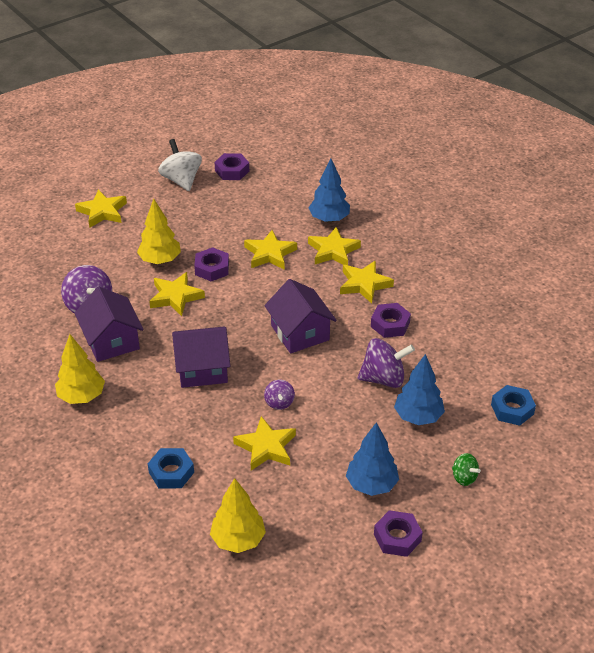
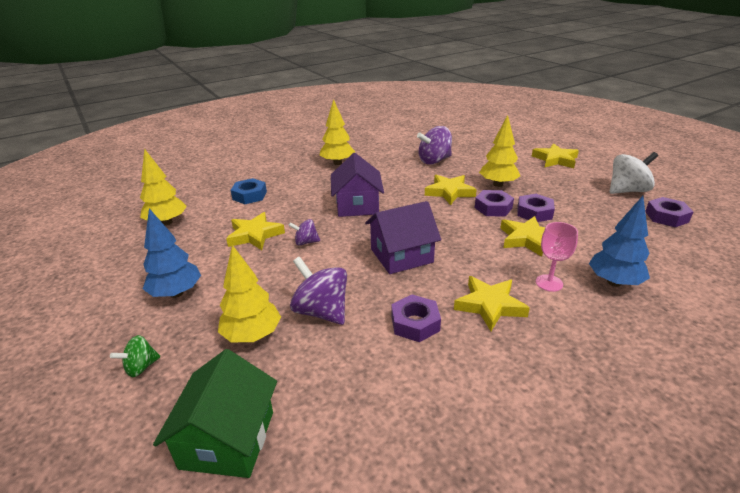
camera: 95 degrees right, 10 degrees down
purple house [75,287,144,362] -> none
yellow star [308,227,361,265] -> pink goblet [536,222,578,292]
purple spinning top [358,338,415,388] -> purple spinning top turned 135 degrees clockwise [290,257,347,325]
purple nut [374,510,423,557] -> purple nut moved to [517,194,555,222]
blue tree [394,354,445,425] -> yellow tree [218,245,281,342]
blue nut [491,385,536,426] -> green house [153,349,277,478]

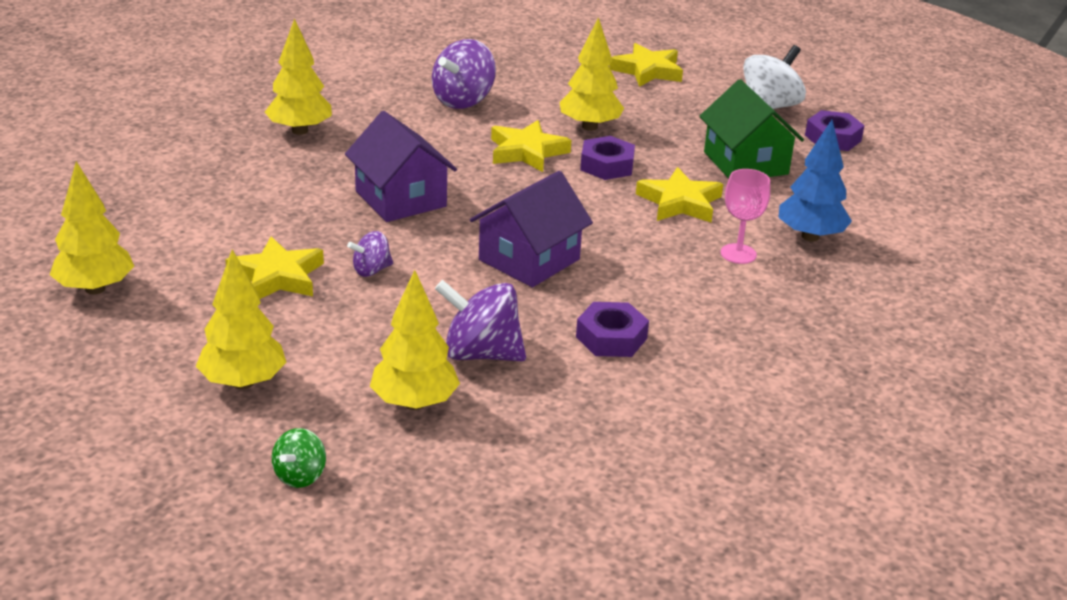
camera: 30 degrees left, 0 degrees up
blue tree [143,208,201,298] -> yellow tree [196,249,286,389]
green house [153,349,277,478] -> green house moved to [699,79,804,179]
blue nut [231,178,267,204] -> none
yellow star [454,276,530,331] -> none
purple nut [517,194,555,222] -> none

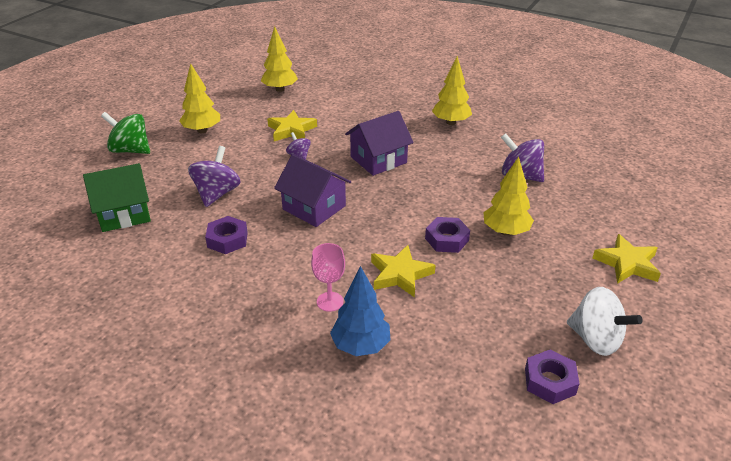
camera: 90 degrees right, 5 degrees up
green spinning top [272,428,326,488] -> green spinning top [101,112,150,154], size x1.83
yellow tree [370,270,460,410] -> none
yellow star [491,120,571,172] -> none
green house [699,79,804,179] -> green house moved to [83,163,151,232]

